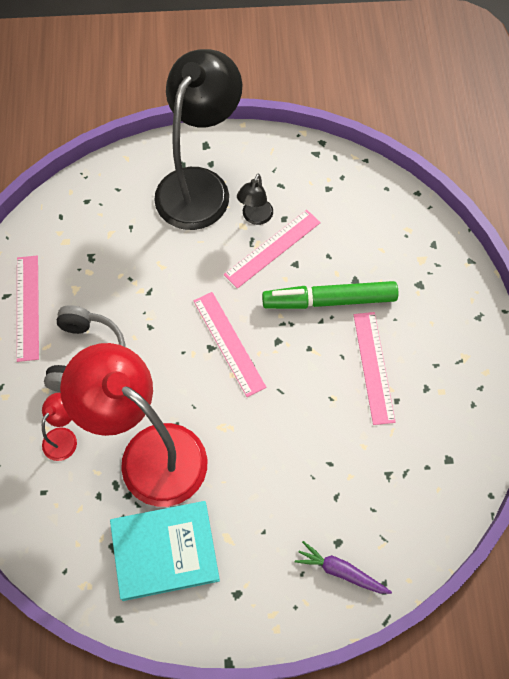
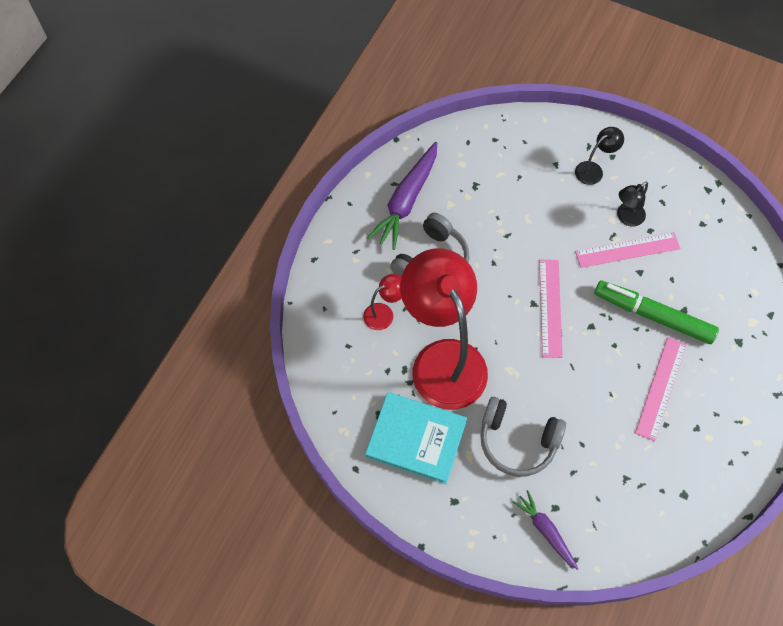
camera: 30 degrees right, 0 degrees up
pink ruler [17,256,39,362] -> purple carrot [367,142,437,250]
black lamp [154,49,242,230] -> black lamp [575,127,624,185], size x0.41
none -> grey headphones [480,397,566,477]

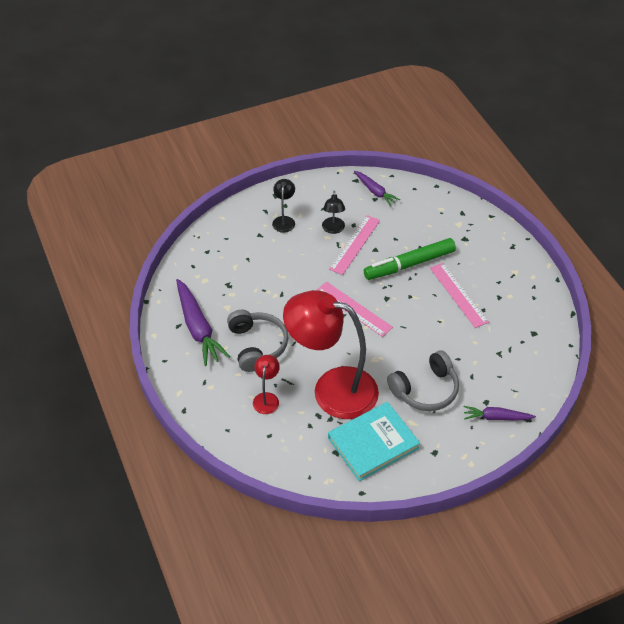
camera: 50 degrees left, 15 degrees down
none -> purple carrot [354,171,400,206]

